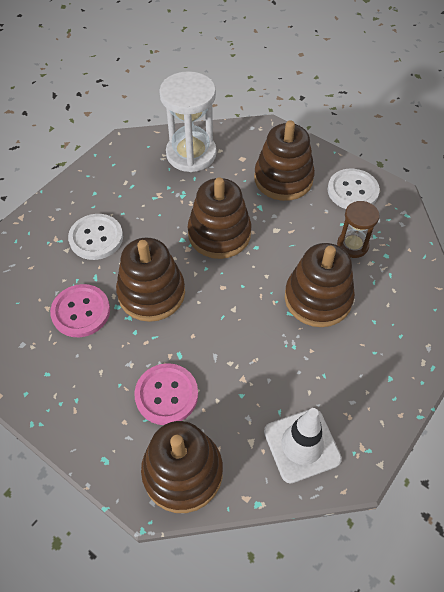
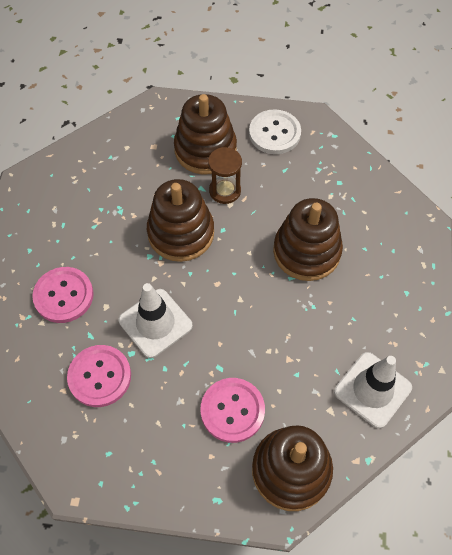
camera: 30 degrees left, 5 degrees up
white button [68,214,123,260] -> pink button [32,267,94,323]
brown stacking toy [116,238,185,322] -> white traffic cone [119,283,193,358]
white hourglass [159,71,217,172] -> none
brown hourglass [337,201,380,258] -> brown hourglass moved to [208,147,242,204]

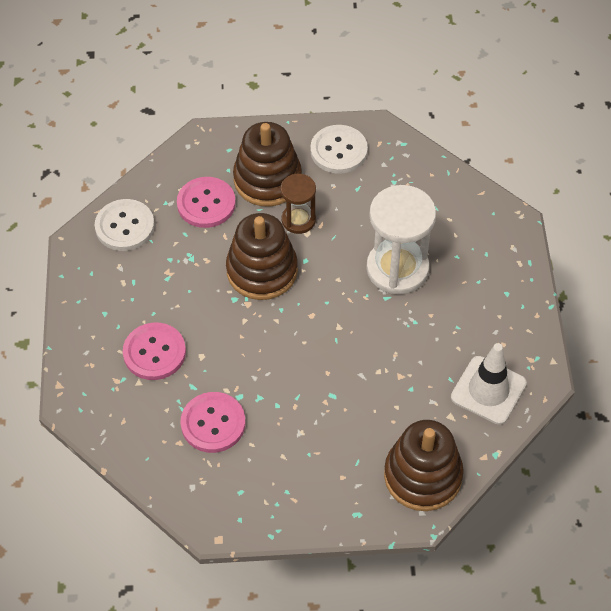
camera: 10 degrees left, 5 degrees down
white traffic cone [119,283,193,358] -> none
pink button [201,378,265,443] -> pink button moved to [177,177,236,228]
brown stacking toy [273,198,343,281] -> white hourglass [366,185,436,295]
none -> white button [95,199,155,251]

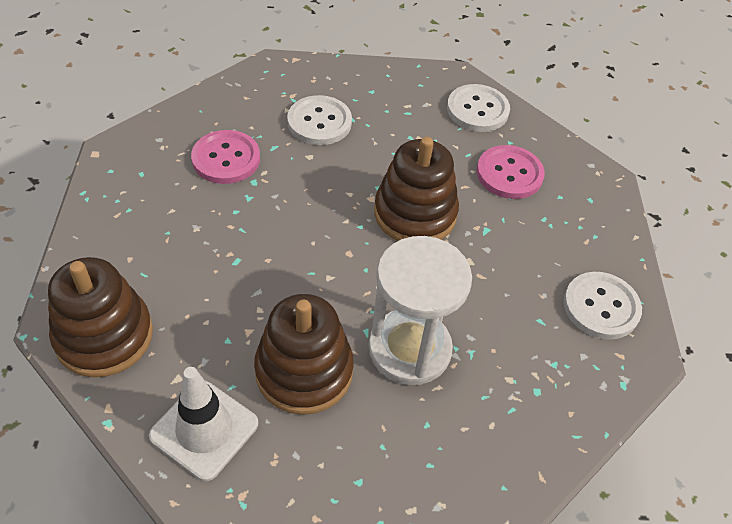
camera: 90 degrees right, 5 degrees down
pink button [123,323,186,380] -> white button [287,95,352,145]
brown stacking toy [233,122,302,207] -> brown stacking toy moved to [254,294,354,415]
brown hourglass [280,174,316,234] -> none

